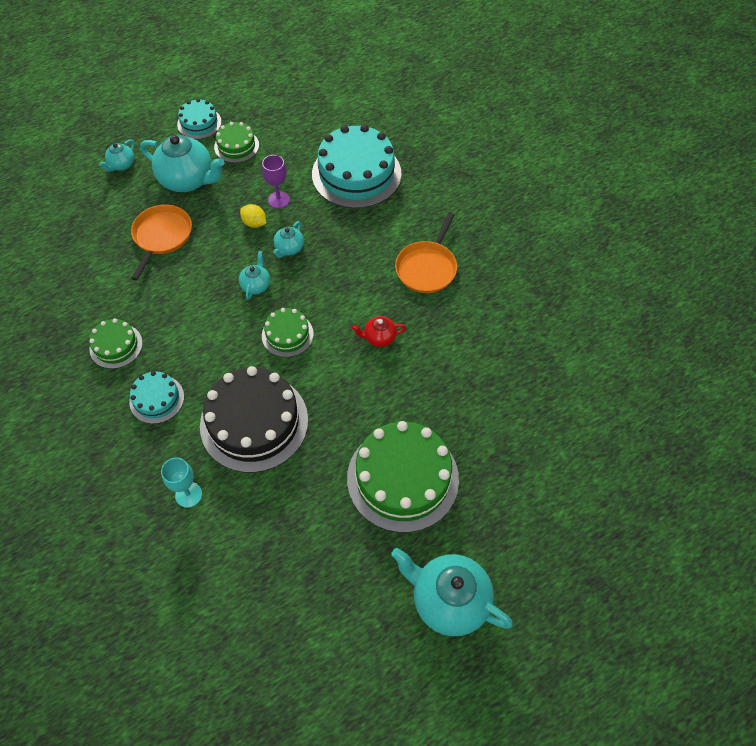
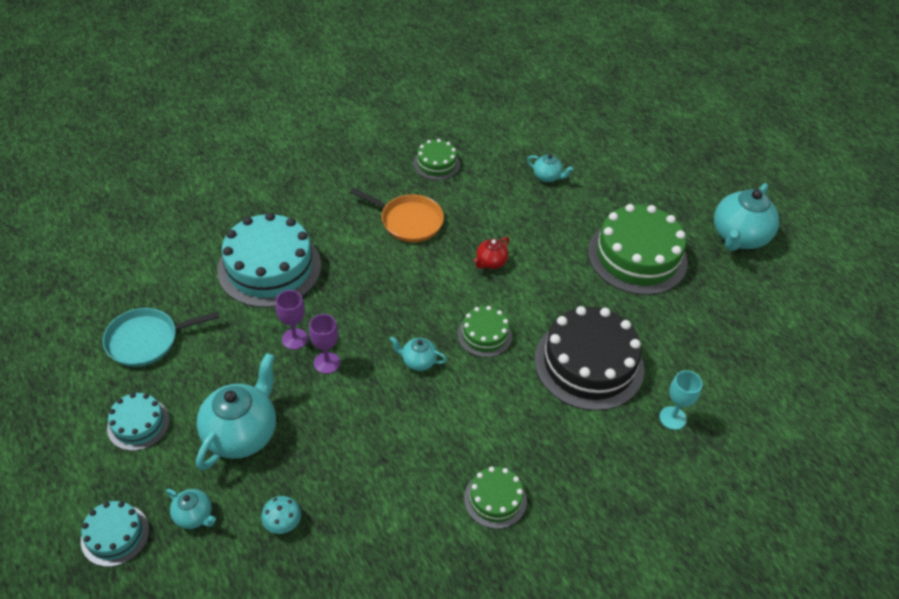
camera: 90 degrees left, 10 degrees down
turquoise cake [129,371,184,424] -> turquoise cake moved to [81,501,149,567]
orange pan [131,205,192,281] -> none
green cake [214,122,259,163] -> green cake moved to [413,139,460,180]
yellow lemon [240,204,266,228] -> purple goblet [309,314,340,374]
turquoise teapot [273,221,304,258] -> turquoise teapot moved to [527,154,574,182]
red teapot [352,316,406,347] -> red teapot turned 45 degrees clockwise [474,237,509,269]
none -> turquoise pan [103,308,219,367]
none -> turquoise mushroom [261,496,301,534]

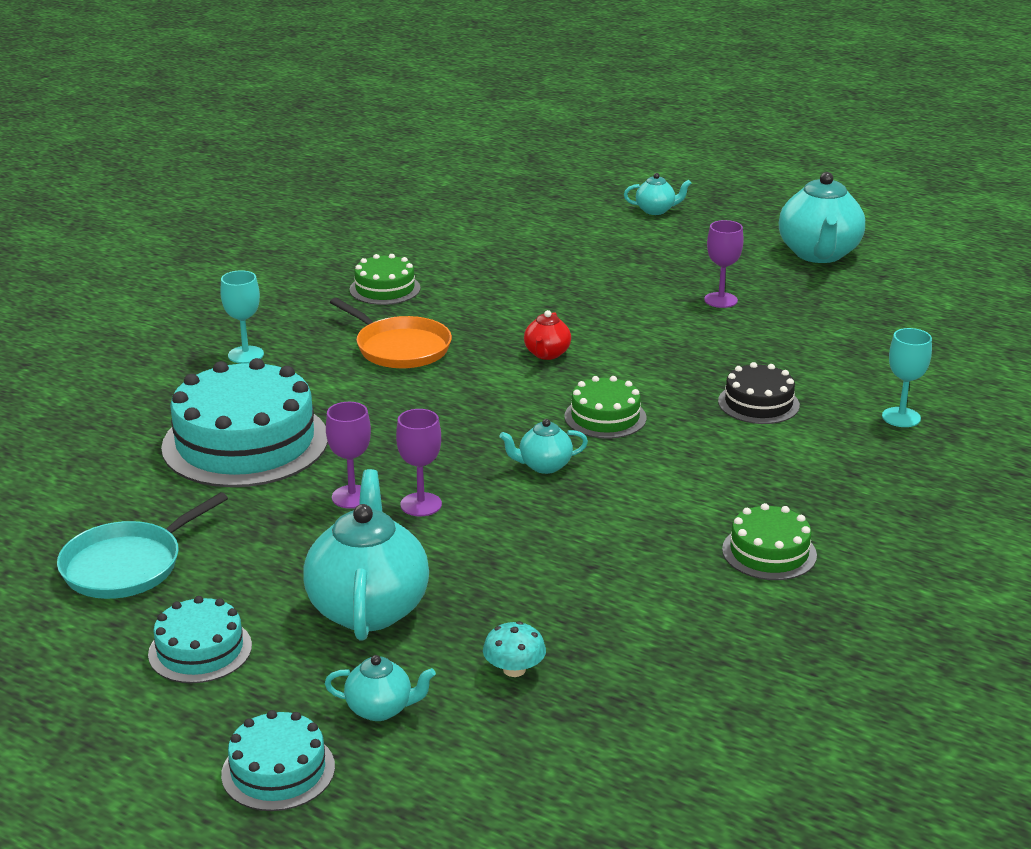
camera: 25 degrees left, 20 degrees down
orange pan [350,188,444,242] -> orange pan turned 45 degrees clockwise [330,298,452,368]
turquoise teapot [527,154,574,182] -> turquoise teapot moved to [624,173,691,215]
black cake [535,306,644,411] -> black cake [718,362,800,424], size x0.51
green cake [588,204,688,295] -> purple goblet [704,220,744,308]
none -> turquoise goblet [220,270,264,364]

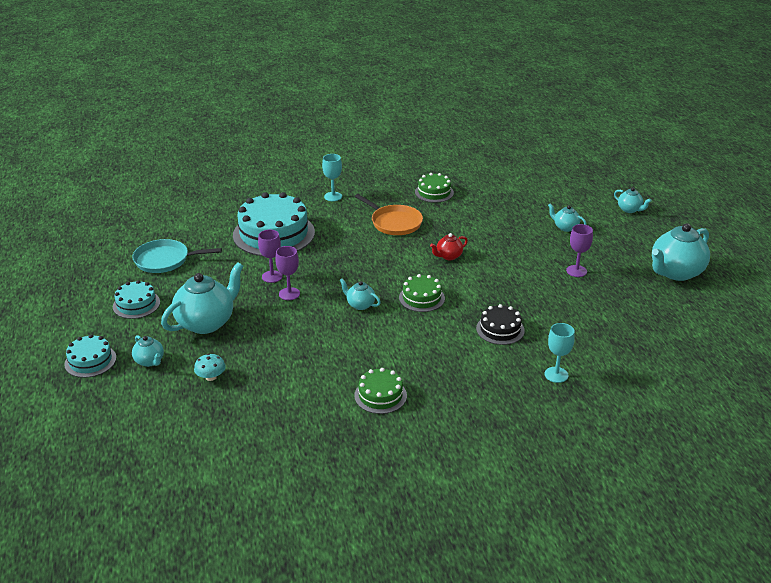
camera: 45 degrees right, 5 degrees up
orange pan [330,298,452,368] -> orange pan turned 45 degrees counterclockwise [355,194,423,235]
none -> turquoise teapot [548,204,587,232]

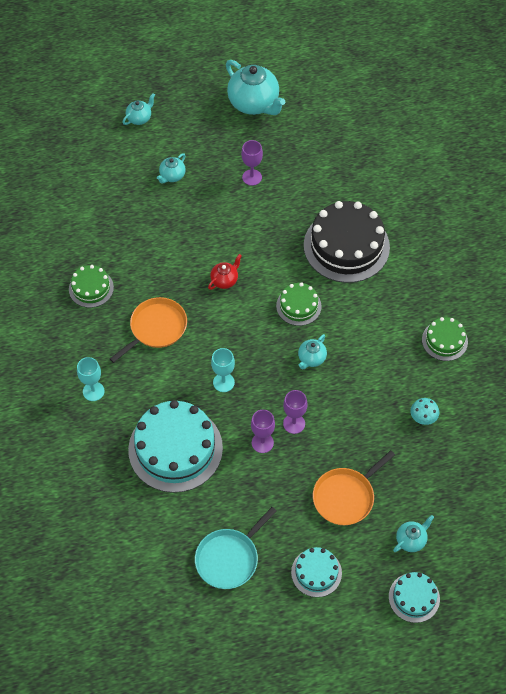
camera: 90 degrees left, 25 degrees up
turquoise pan [132,239,222,273] -> turquoise pan turned 45 degrees clockwise [195,507,277,589]
turquoise teapot [161,262,244,334] -> orange pan [313,450,395,525]
turquoise mushroom [194,354,226,381] -> turquoise mushroom moved to [410,398,439,425]
red teapot [430,233,468,260] -> red teapot turned 105 degrees counterclockwise [208,254,242,290]
black cake [476,304,525,345] -> black cake [304,201,390,283], size x1.96
turquoise goblet [545,323,575,383] -> turquoise goblet moved to [211,348,235,392]

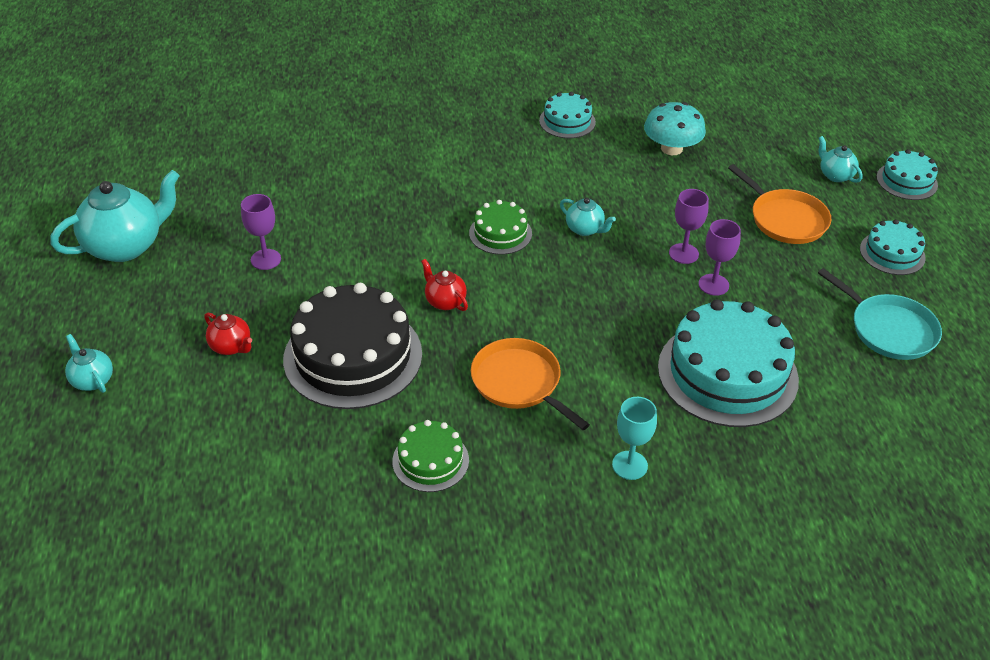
camera: 85 degrees left, 15 degrees down
turquoise teapot [157,153,186,183] -> red teapot [204,313,252,355]
turquoise goblet [211,348,235,392] -> none
black cake [304,201,390,283] -> black cake moved to [283,283,422,409]
turquoise mushroom [410,398,439,425] -> turquoise mushroom [644,102,706,155], size x1.73
green cake [422,317,468,361] -> turquoise cake [539,92,596,138]

